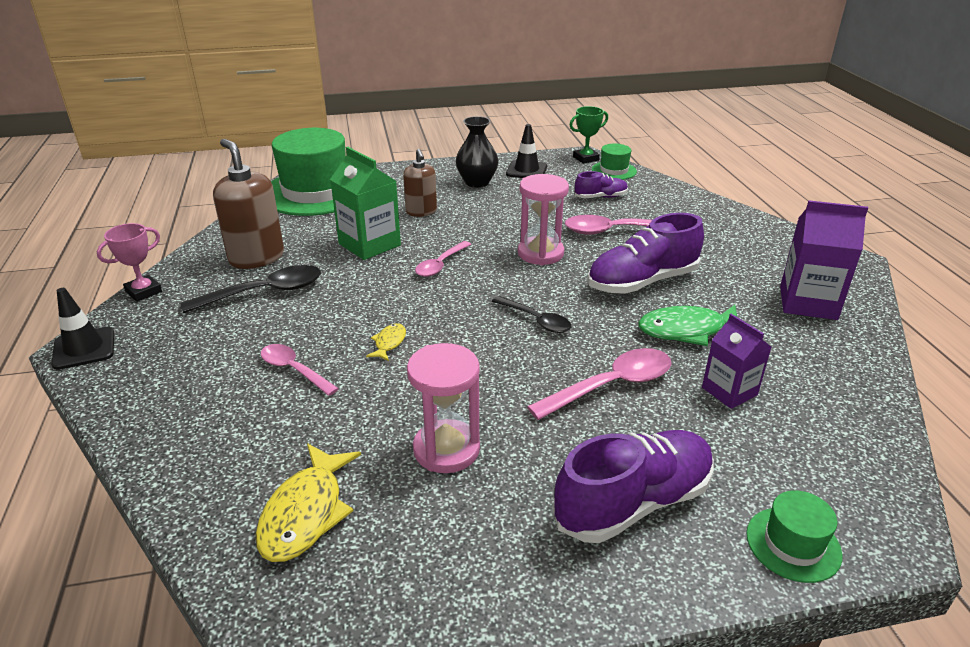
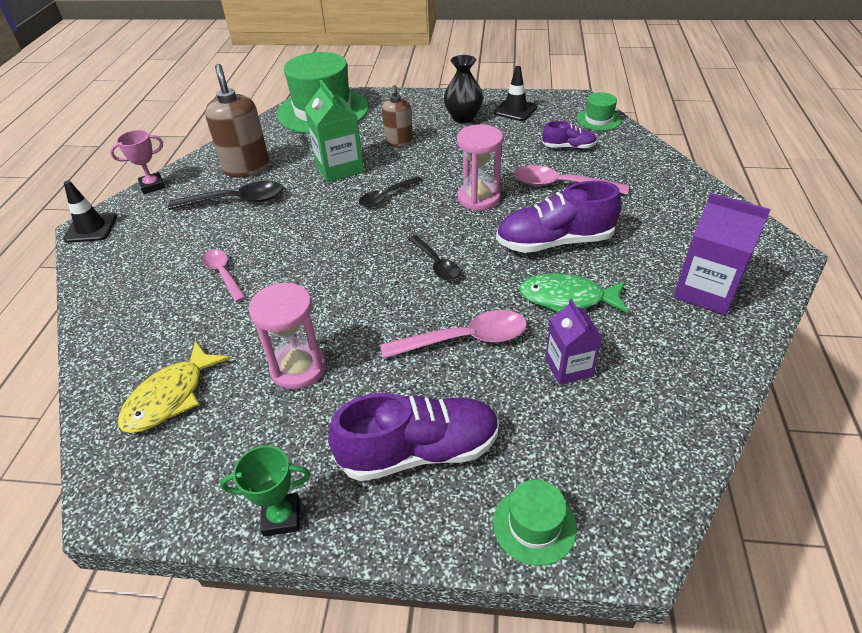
camera: 20 degrees right, 10 degrees up
yellow fish [366,324,406,361] -> none
pink spoon [415,241,471,277] -> black spoon [359,176,422,207]
green trophy [570,106,608,164] -> green trophy moved to [220,446,311,536]

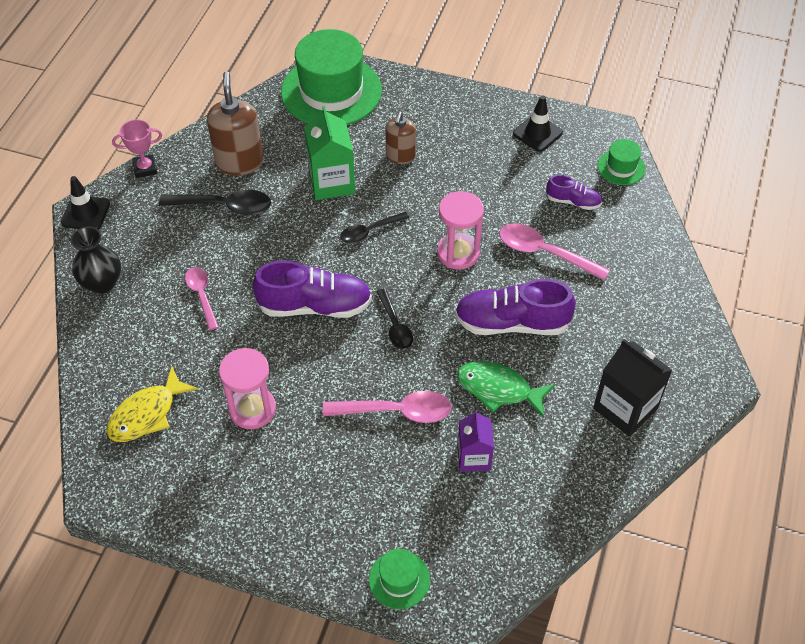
camera: 10 degrees right, 10 degrees up
green trophy [220,446,311,536] -> none
purple shoe [328,393,499,481] -> purple shoe moved to [252,261,372,318]
black vase [444,55,483,123] -> black vase moved to [70,227,121,293]
purple carton [674,193,771,315] -> black carton [593,339,672,437]

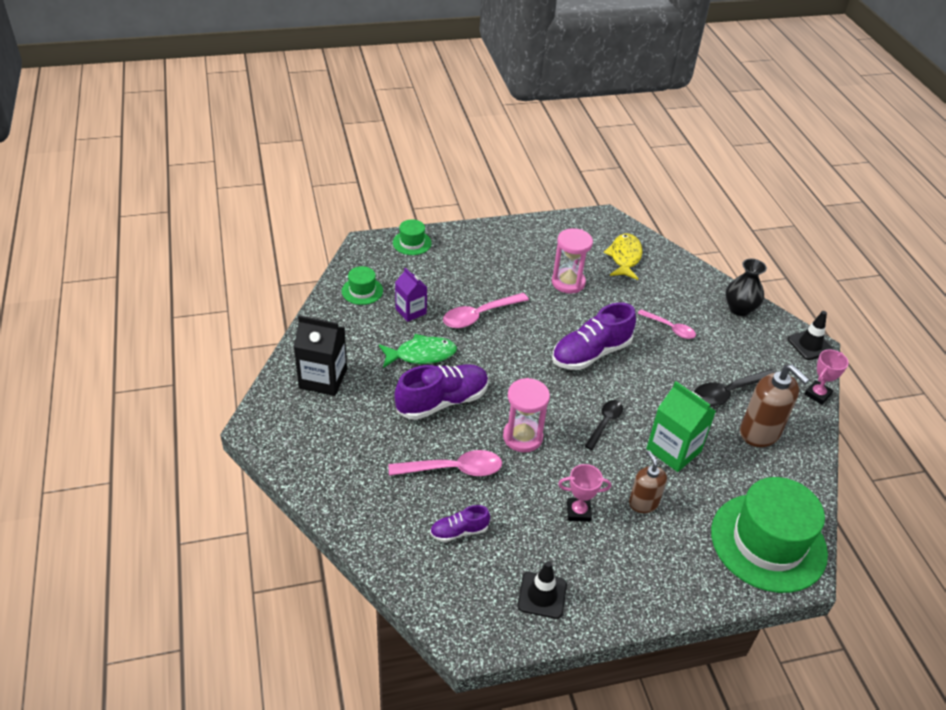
camera: 145 degrees right, 10 degrees down
black spoon [376,288,413,349] -> none
green hat [597,139,646,185] -> green hat moved to [342,266,383,305]
none -> pink trophy [558,464,611,522]

